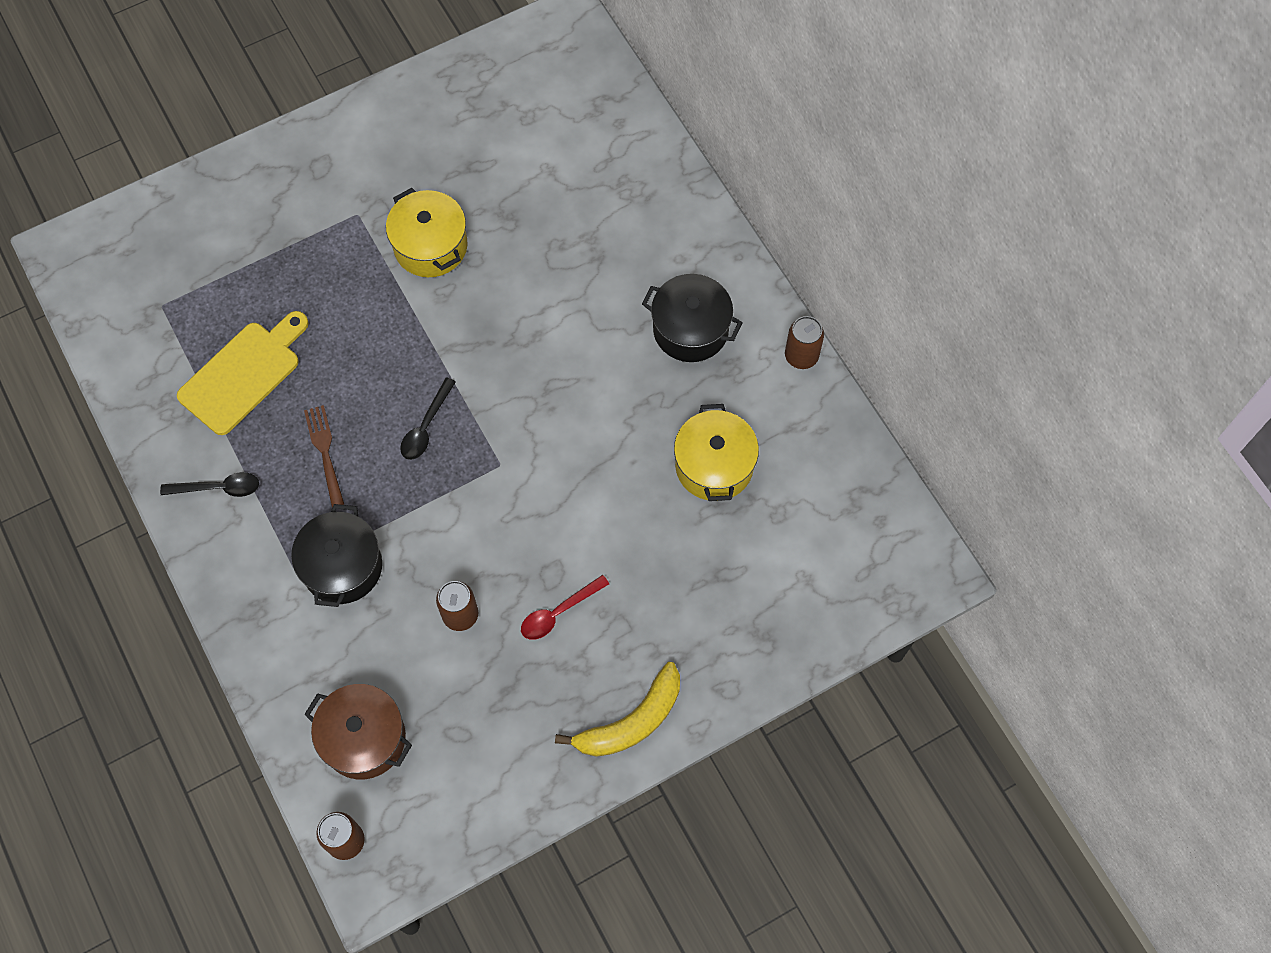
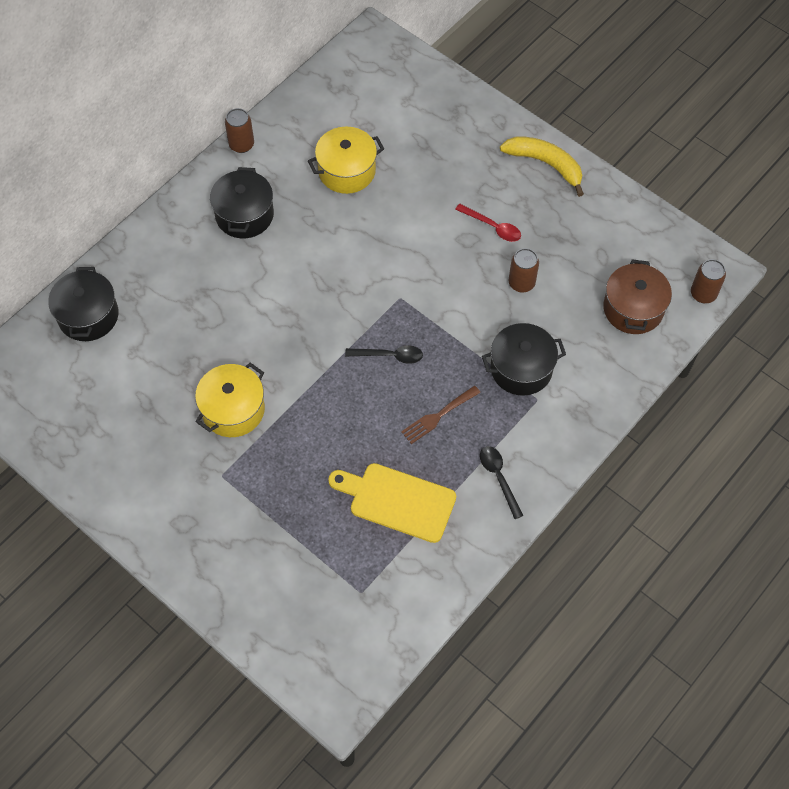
camera: 110 degrees left, 5 degrees down
none -> black pot [48,267,119,341]

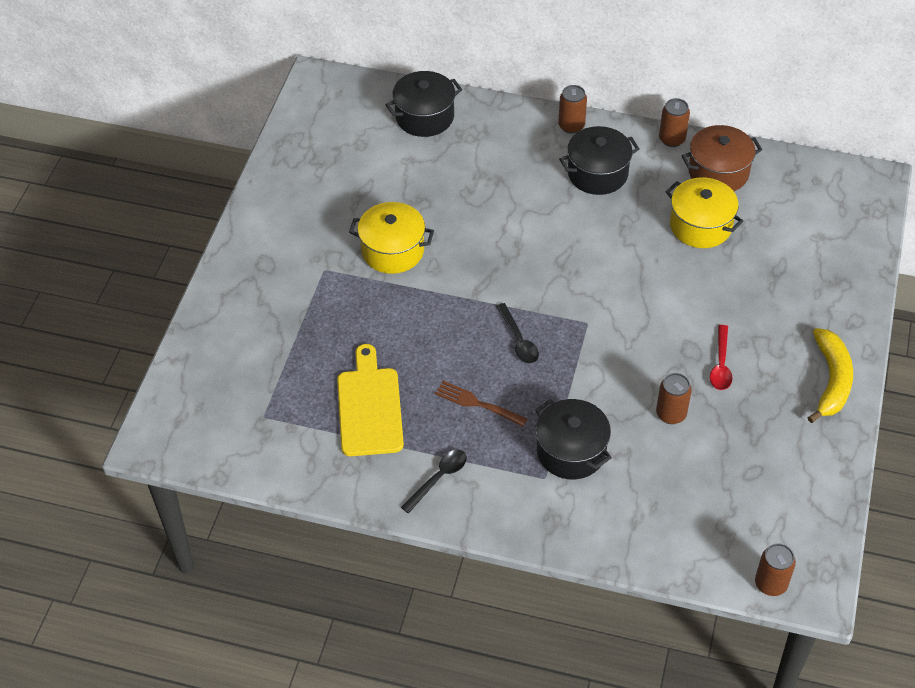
camera: 65 degrees right, 10 degrees down
brown pot [603,259,672,334] -> brown pot moved to [682,125,763,191]
none -> brown can [558,85,587,134]

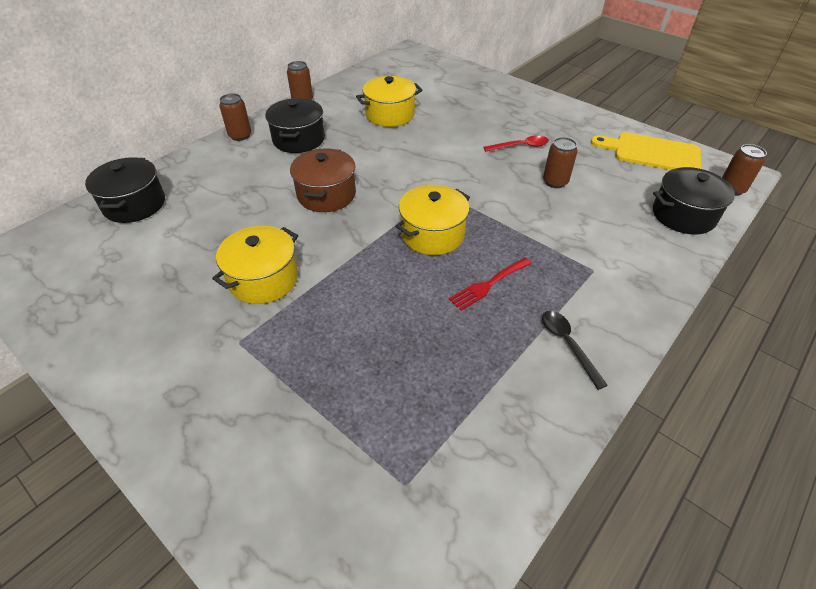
camera: 65 degrees left, 5 degrees down
yellow cutting board [337,344,404,456] -> yellow cutting board moved to [591,132,701,170]
brown fork [435,381,527,427] -> red fork [449,258,532,311]
black spoon [496,303,539,364] -> yellow pot [395,185,470,255]
black pot [535,399,612,479] -> black pot moved to [653,167,738,235]
brown pot [682,125,763,191] -> brown pot moved to [290,148,356,212]
red spoon [710,325,732,390] -> red spoon turned 45 degrees counterclockwise [484,135,549,152]
yellow banana [807,328,853,423] -> none

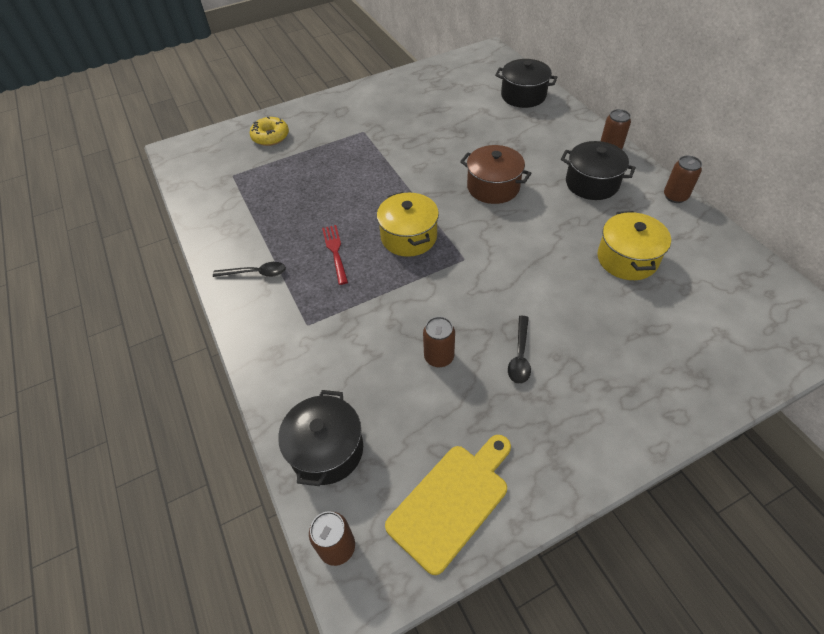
camera: 115 degrees right, 5 degrees up
yellow pot [212,226,298,304] -> none
red spoon [484,135,549,152] -> black spoon [508,316,531,384]
none -> yellow donut [250,117,289,146]

